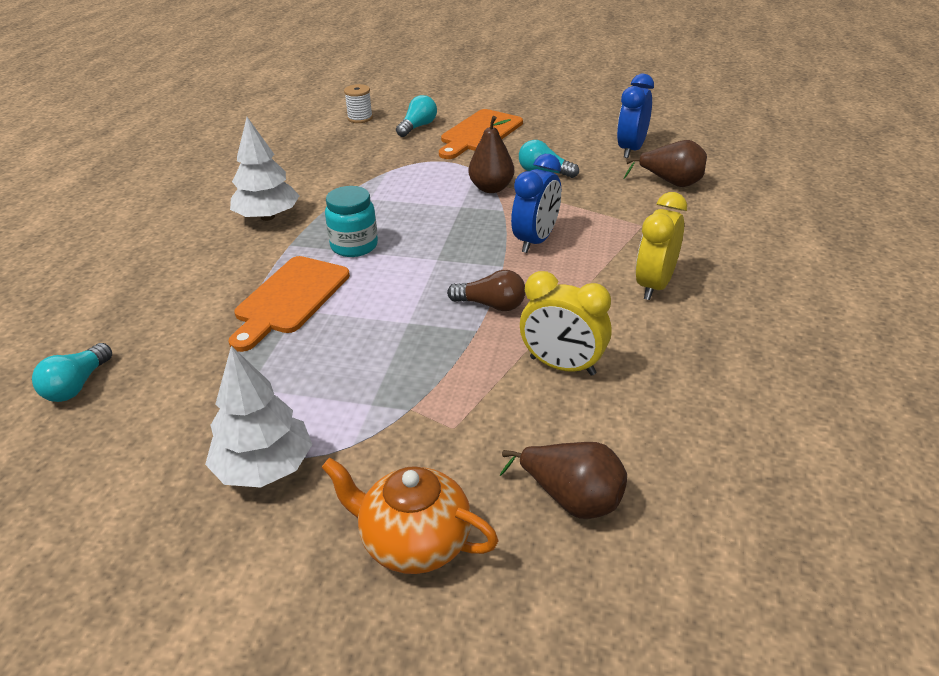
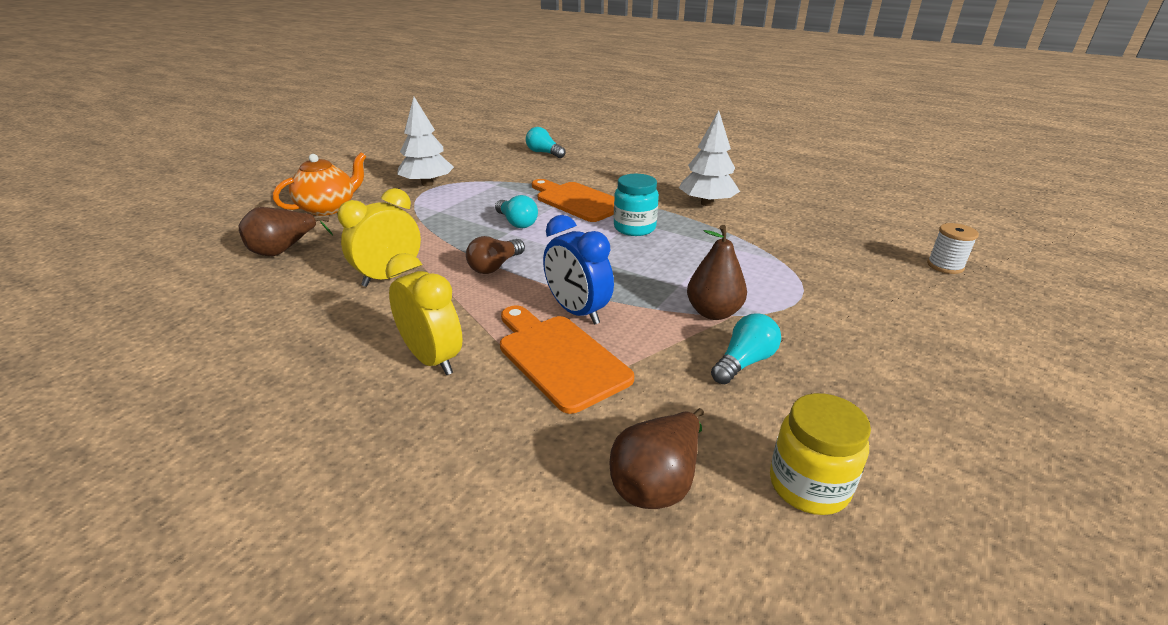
camera: 110 degrees right, 5 degrees down
turquoise light bulb [396,95,437,137] -> turquoise light bulb moved to [495,195,538,228]
orange cutting board [439,109,523,159] -> orange cutting board moved to [500,306,634,414]
blue clock [617,74,654,158] -> yellow jar [770,393,871,515]

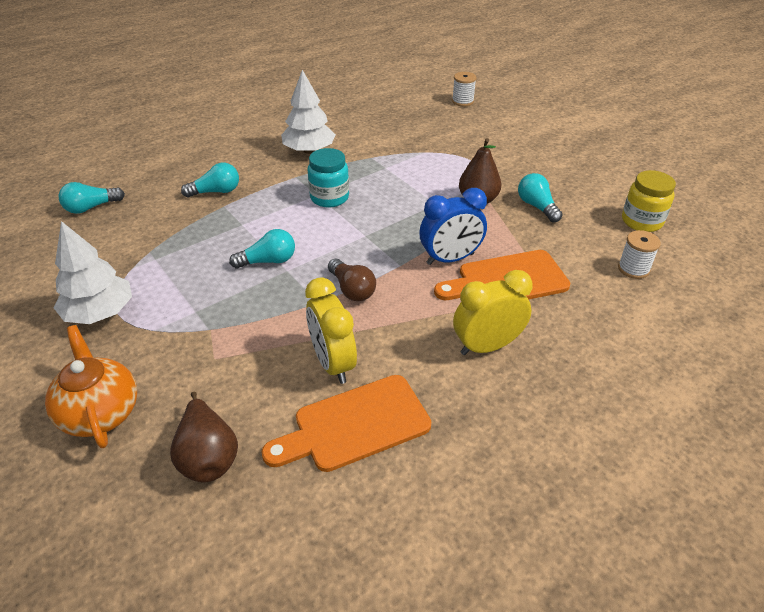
camera: 70 degrees left, 10 degrees up
orange cutting board [532,179,614,222] -> orange cutting board moved to [262,375,431,472]
brown pear [609,408,704,509] -> white spool [618,230,661,279]
none -> turquoise light bulb [181,163,239,197]

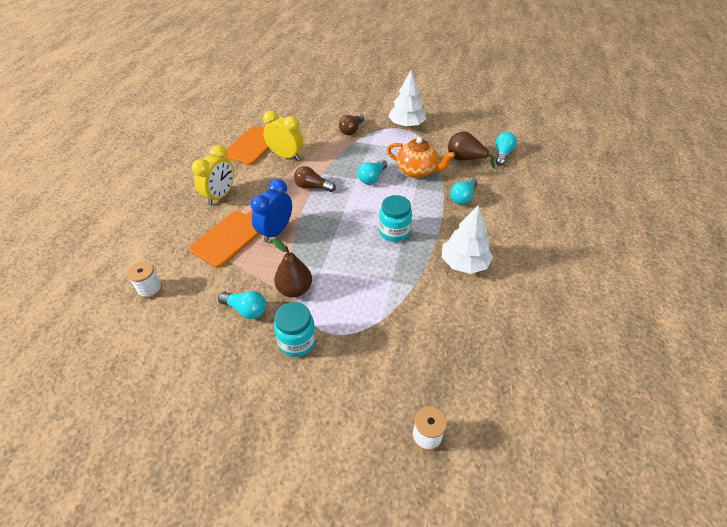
camera: 140 degrees right, 5 degrees up
orange teapot [45,325,137,448] -> orange teapot moved to [387,137,455,178]
brown pear [170,392,238,482] -> brown pear moved to [448,131,496,168]
yellow jar [622,170,676,232] -> none
none -> turquoise jar [274,302,316,357]
none -> brown light bulb [339,114,364,135]

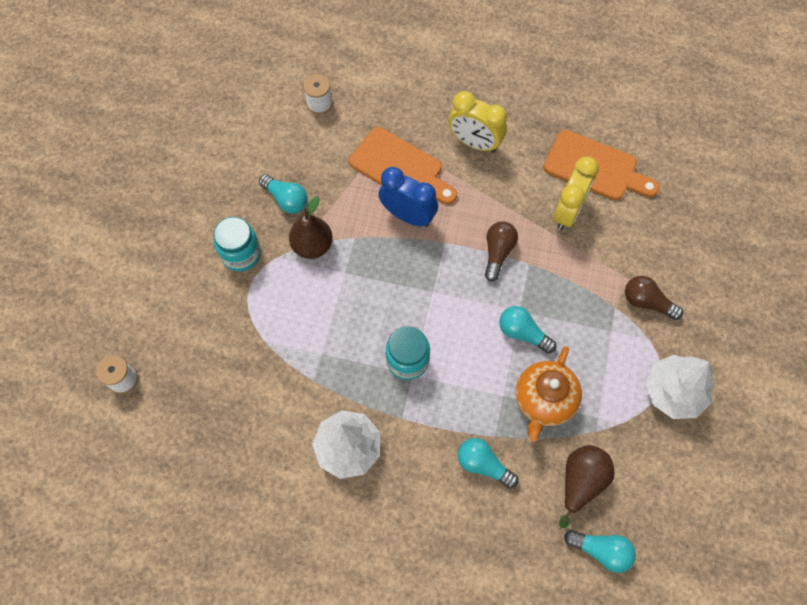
camera: 90 degrees right, 20 degrees up
turquoise light bulb [218,291,266,319] -> turquoise light bulb turned 75 degrees counterclockwise [259,174,308,214]

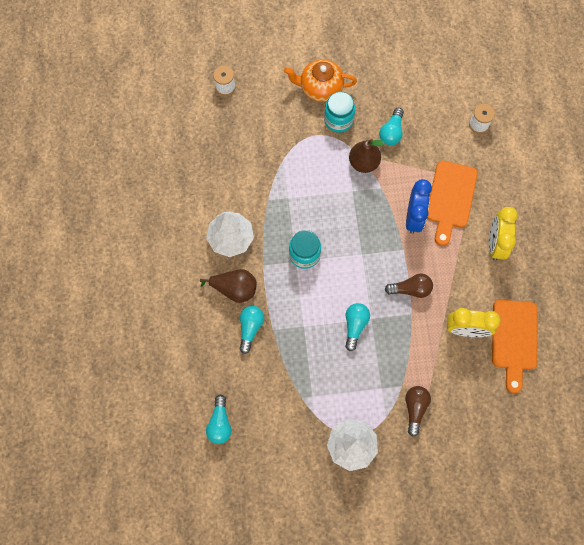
camera: 70 degrees right, 5 degrees up
orange teapot [516,346,582,442] -> orange teapot moved to [284,59,357,102]
brown pear [559,445,615,528] -> brown pear moved to [200,269,257,303]

